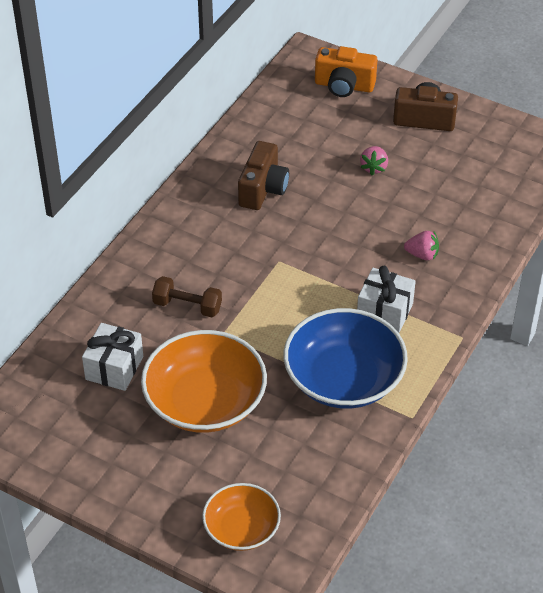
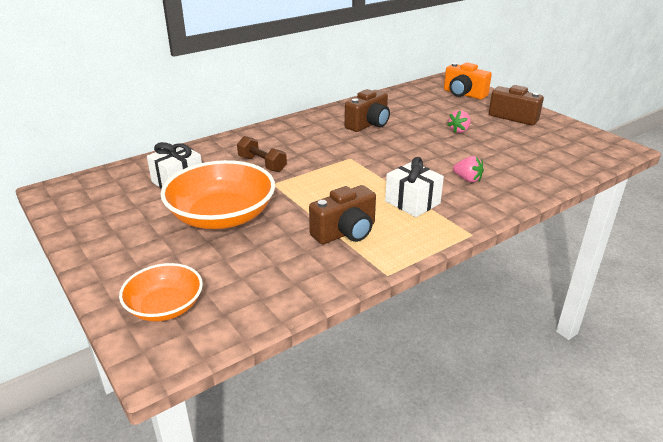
camera: 25 degrees right, 15 degrees down
blue bowl [284,308,408,408] -> brown camera [309,185,376,244]

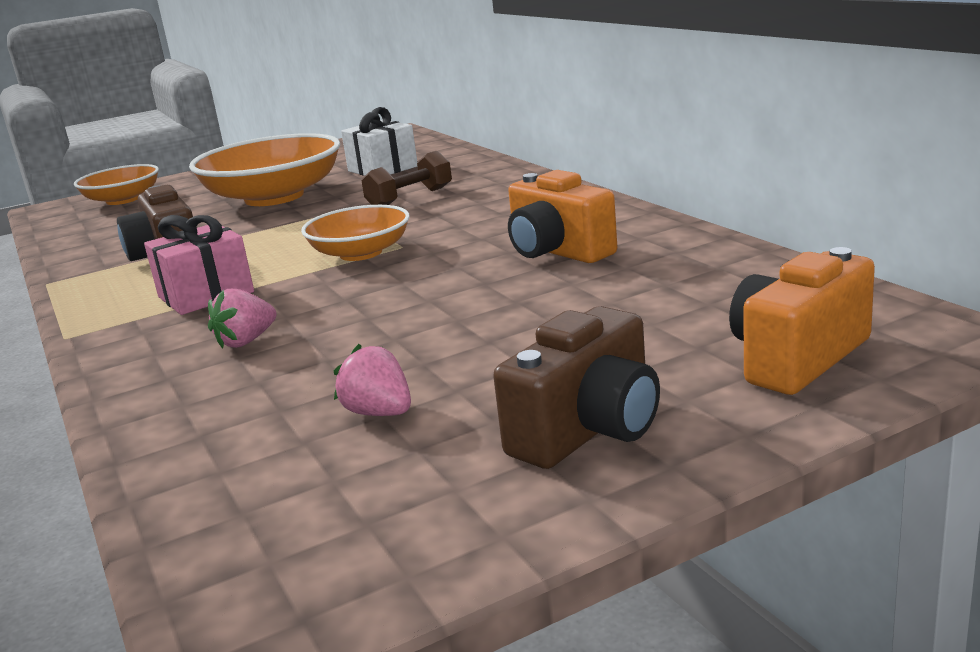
camera: 100 degrees right, 10 degrees down
brown camera [345,89,390,132] -> orange camera [508,170,617,263]
white gift [385,157,444,217] -> pink gift [144,215,254,315]
pink strawberry [447,110,471,133] -> pink strawberry moved to [334,344,411,416]
none -> orange bowl [301,205,410,261]

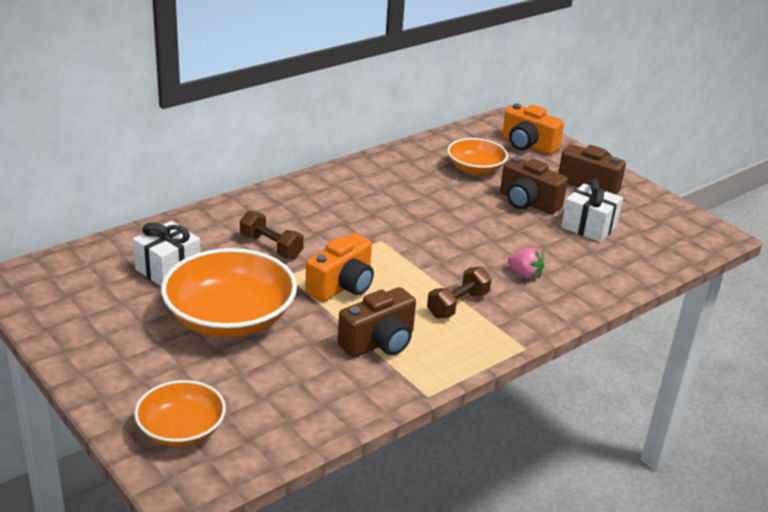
camera: 105 degrees left, 10 degrees up
pink gift [144,215,254,315] -> brown dumbbell [427,267,492,318]
orange bowl [301,205,410,261] -> orange bowl moved to [447,138,508,175]
pink strawberry [334,344,411,416] -> white gift [561,179,623,242]
orange camera [508,170,617,263] -> orange camera moved to [305,233,374,302]
none -> brown camera [500,157,568,214]

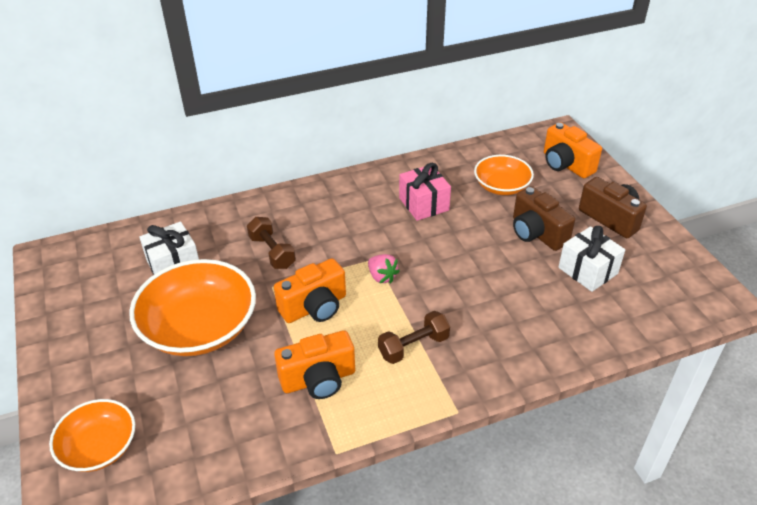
camera: 20 degrees right, 10 degrees up
brown camera [338,287,416,358] -> orange camera [274,330,355,399]
pink strawberry [508,248,545,279] -> pink strawberry moved to [368,254,400,283]
none -> pink gift [399,163,451,221]

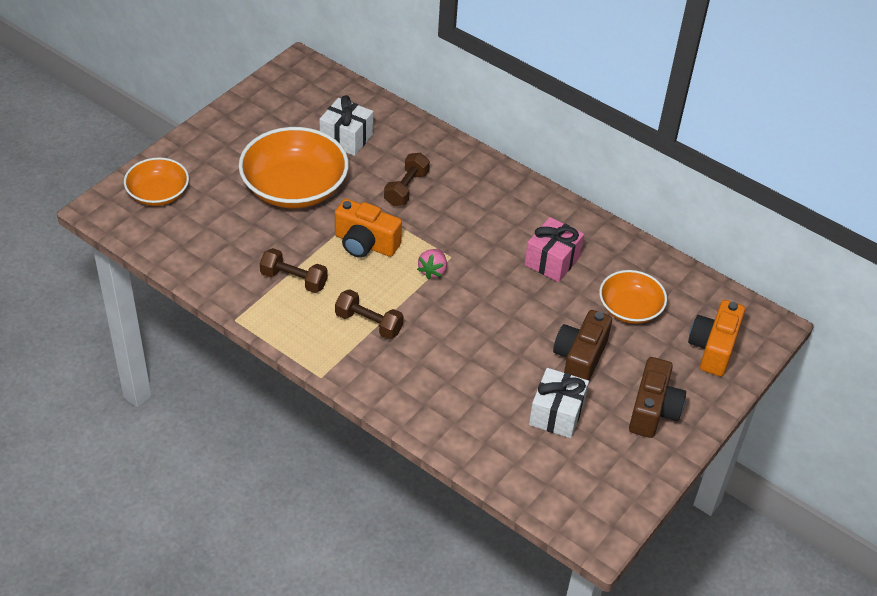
camera: 55 degrees right, 5 degrees up
orange camera [274,330,355,399] -> brown dumbbell [260,248,328,293]

